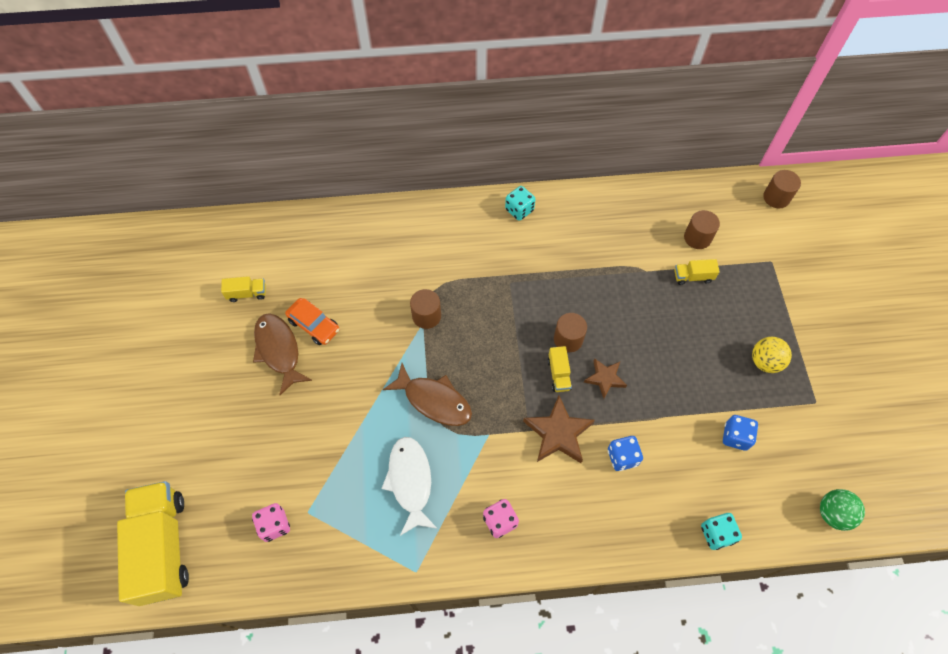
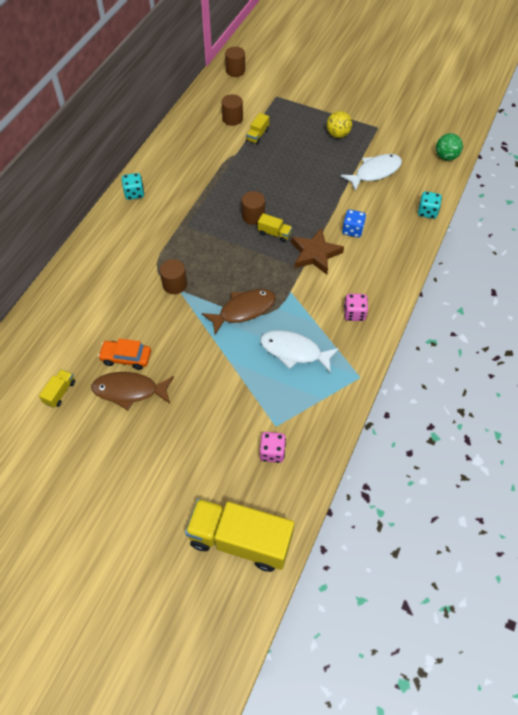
camera: 60 degrees left, 5 degrees down
orange car [285,298,340,345] -> orange car turned 150 degrees counterclockwise [98,339,151,370]
brown star [584,358,627,398] -> none
blue dice [723,415,758,451] -> white fish [340,154,402,191]

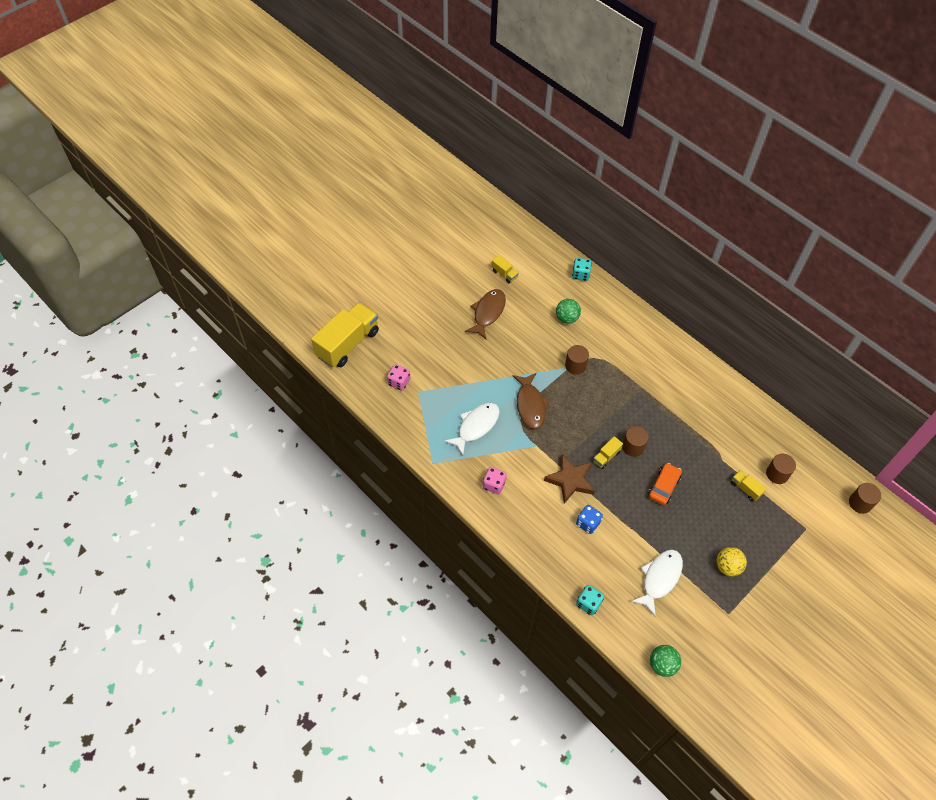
camera: 110 degrees right, 0 degrees up
orange car [98,339,151,370] -> orange car moved to [648,463,682,505]
turquoise dice [122,173,144,200] -> turquoise dice moved to [572,258,592,281]
white fish [340,154,402,191] -> white fish turned 135 degrees counterclockwise [631,550,683,617]
none -> green ball [556,299,581,324]

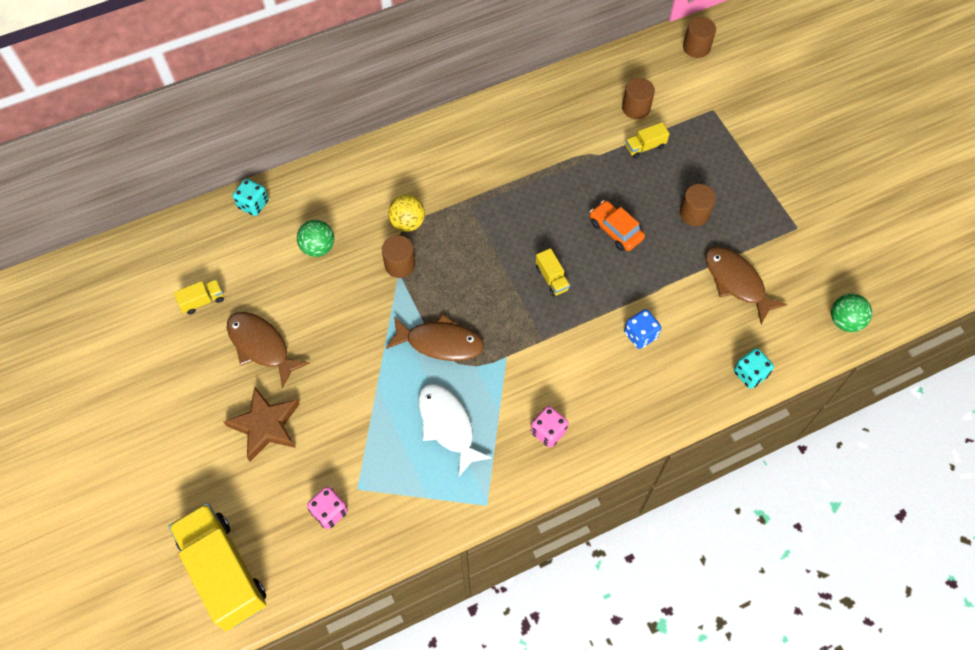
camera: 70 degrees left, 5 degrees up
brown star [544,454,595,504] -> brown star moved to [223,387,299,462]
brown cylinder [622,426,649,457] -> brown cylinder moved to [680,184,716,226]
white fish [631,550,683,617] -> brown fish [705,247,787,324]
yellow ball [716,547,747,576] -> yellow ball moved to [388,195,425,232]

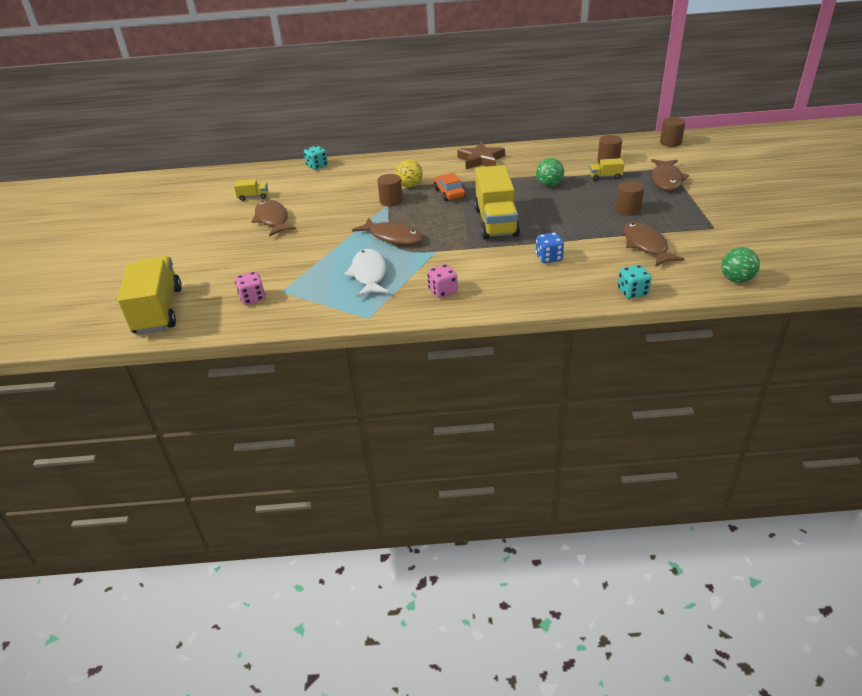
camera: 25 degrees right, 25 degrees down
brown star [223,387,299,462] -> brown star moved to [457,142,505,169]
green ball [297,220,334,257] -> green ball moved to [536,158,564,187]
yellow truck [536,248,570,296] -> yellow truck [474,165,520,239], size x2.35
orange car [590,200,645,251] -> orange car moved to [434,173,465,201]
none -> brown fish [651,159,689,191]

